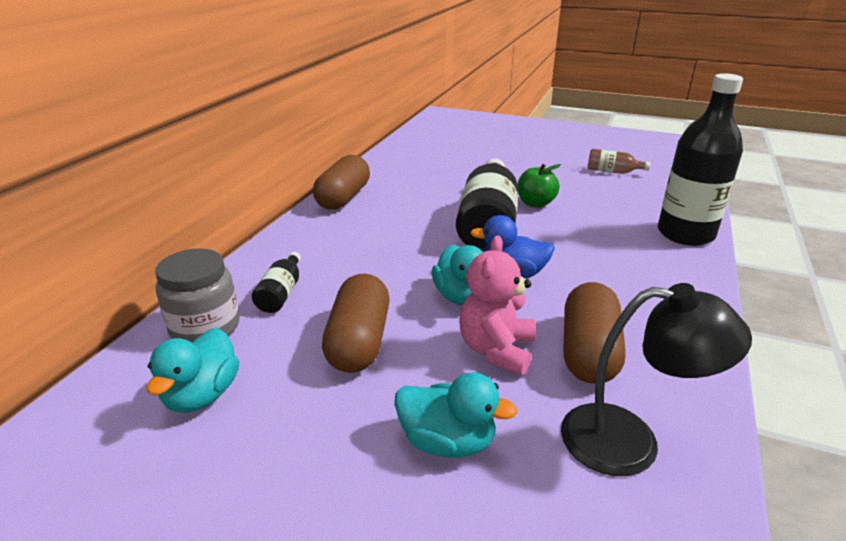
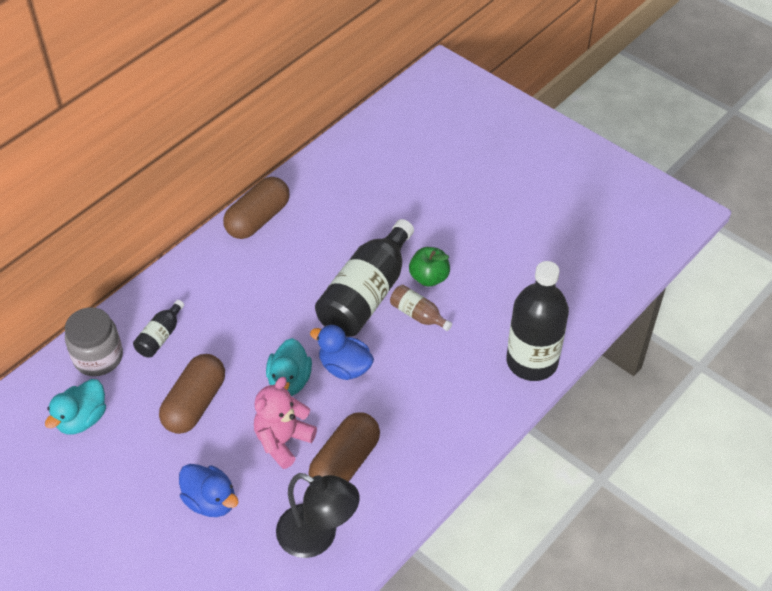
camera: 20 degrees right, 20 degrees up
turquoise duck [394,372,518,458] -> blue duck [179,464,238,517]
brown bottle [587,149,651,174] -> brown bottle moved to [390,285,452,331]

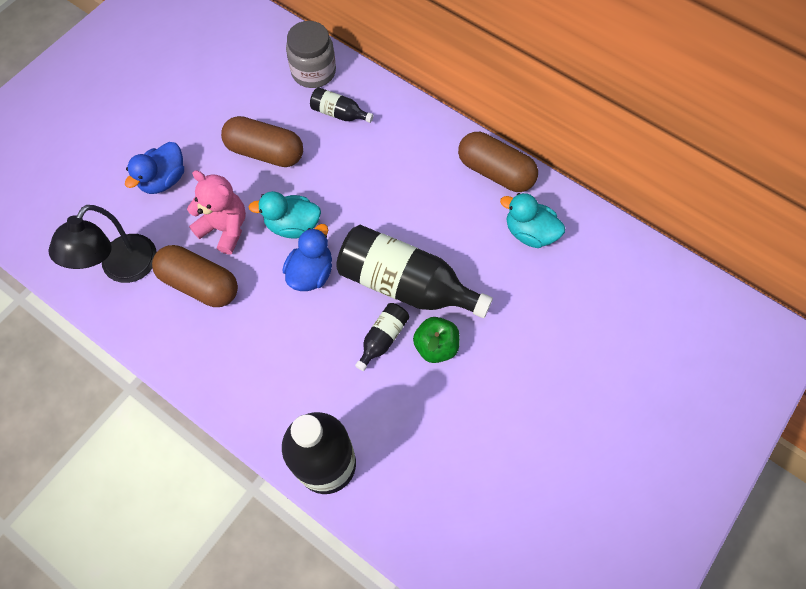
camera: 85 degrees right, 15 degrees up
turquoise duck [45,379,106,435] -> turquoise duck moved to [500,193,565,248]
brown bottle [390,285,452,331] -> black bottle [355,303,409,371]

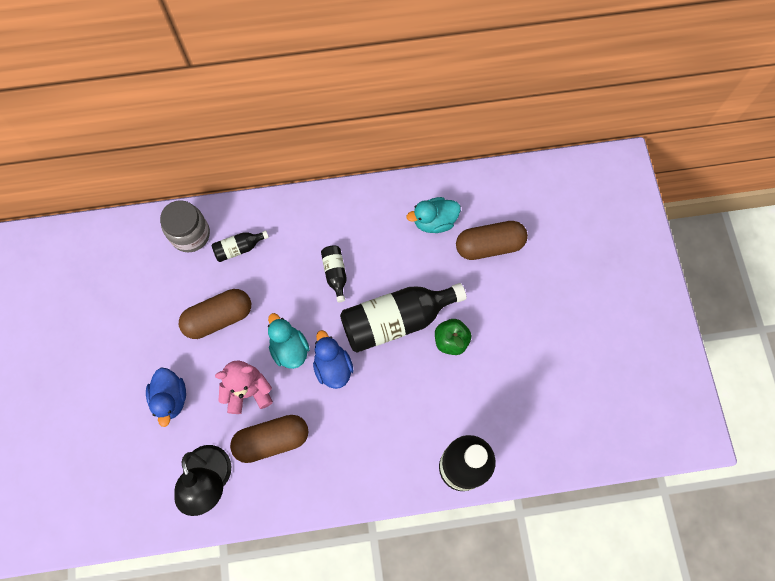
camera: 45 degrees left, 5 degrees up
turquoise duck [249,191,321,239] -> turquoise duck turned 105 degrees clockwise [268,313,310,369]
black bottle [355,303,409,371] -> black bottle moved to [321,245,347,302]
brown capsule [458,132,538,192] -> brown capsule moved to [456,221,528,260]

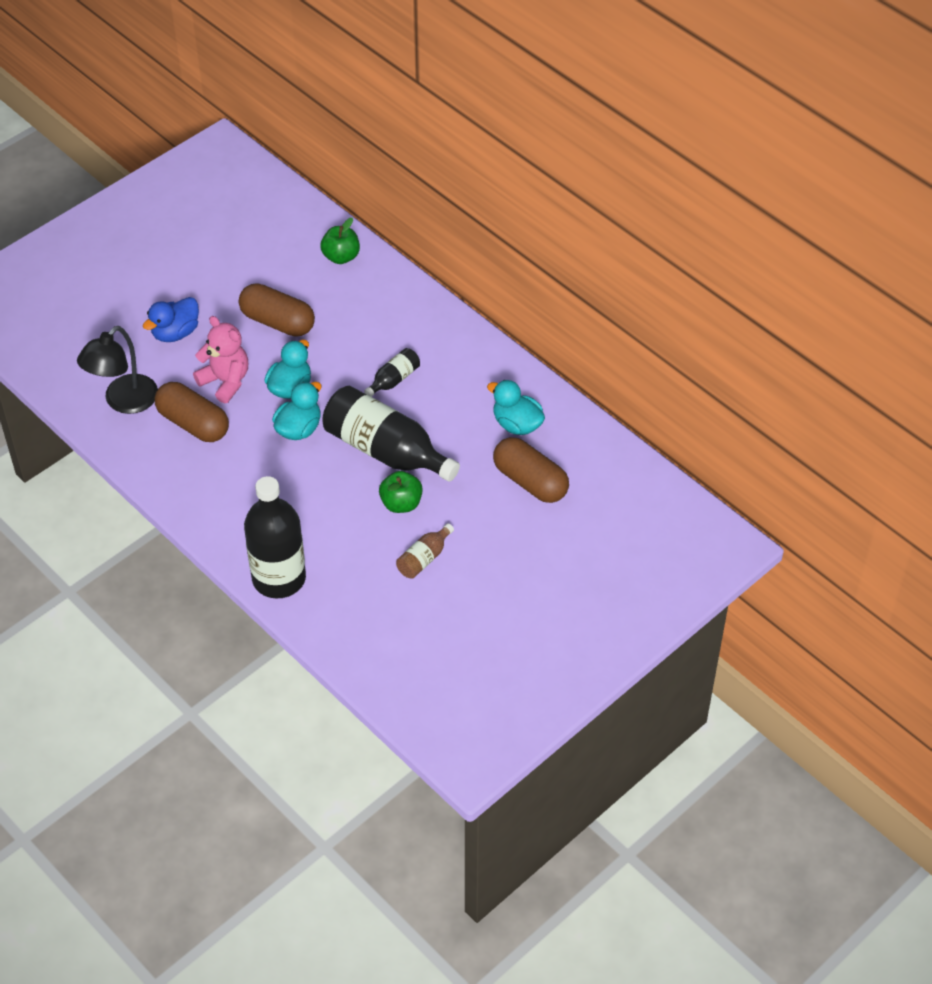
camera: 55 degrees right, 20 degrees down
grey jar [160,200,210,252] -> green apple [320,218,360,264]
black bottle [212,230,269,262] -> none
blue duck [313,330,354,389] -> turquoise duck [272,382,321,440]
none -> brown bottle [396,523,454,579]

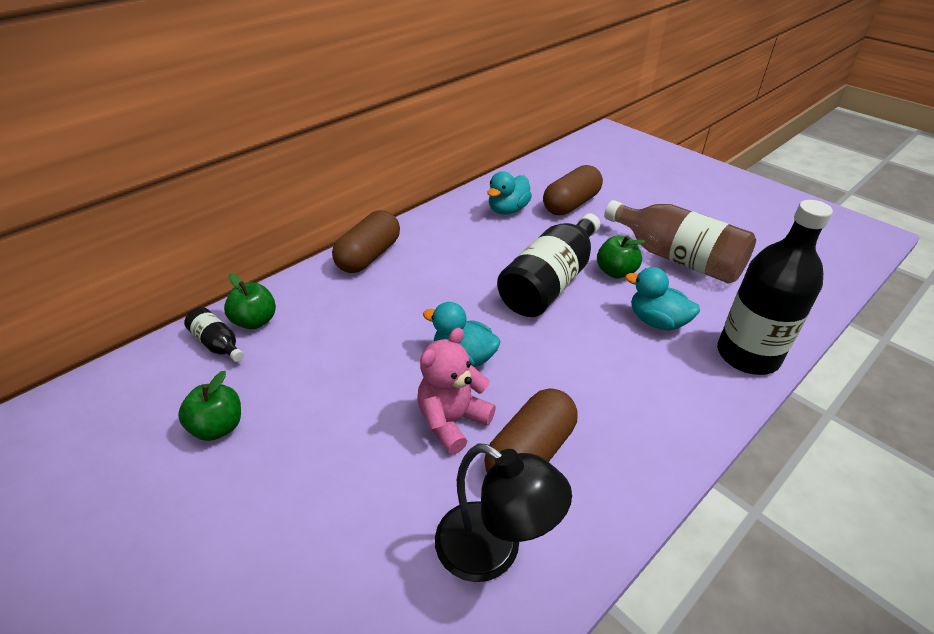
camera: 90 degrees left, 10 degrees down
blue duck [143,297,199,342] -> none
brown capsule [239,283,315,336] -> brown capsule moved to [332,210,400,273]
turquoise duck [272,382,321,440] -> turquoise duck moved to [625,267,700,331]
black bottle [364,348,420,397] -> black bottle moved to [184,307,244,362]
brown bottle [396,523,454,579] -> brown bottle [604,200,756,284], size x2.15
none -> green apple [178,371,241,441]

